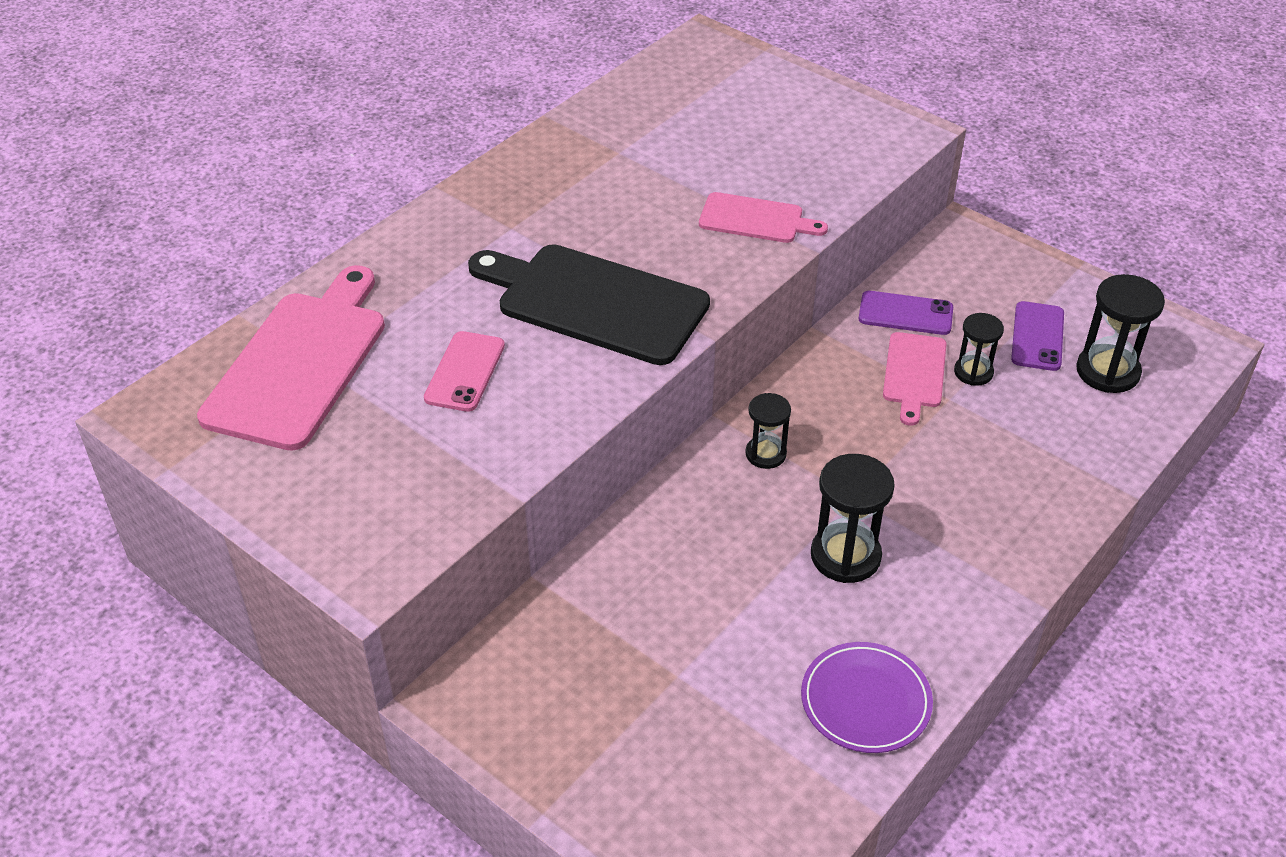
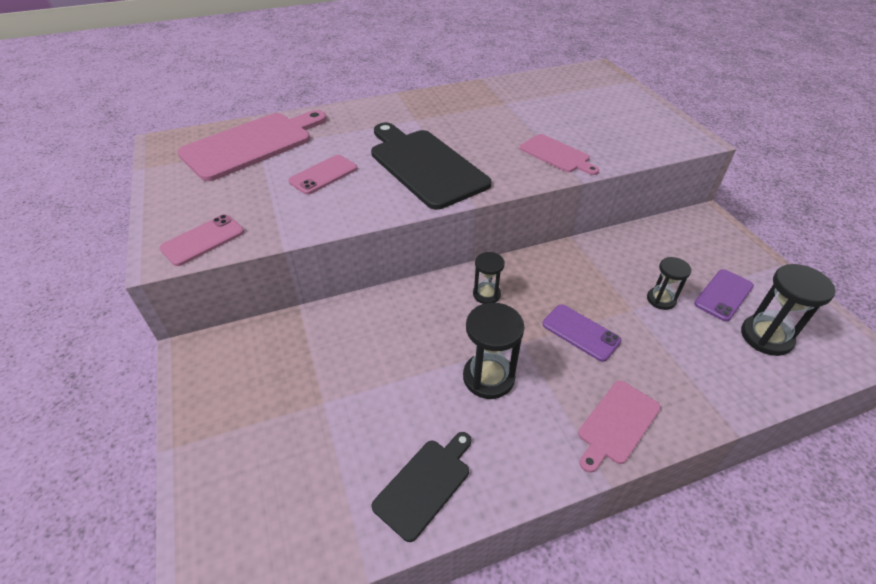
camera: 30 degrees right, 0 degrees up
purple plate [801,642,933,753] -> black cutting board [371,432,472,542]
purple phone [858,291,953,335] -> purple phone moved to [542,304,622,362]
pink cutting board [883,332,947,426] -> pink cutting board moved to [578,380,661,473]
none -> pink phone [159,214,244,266]

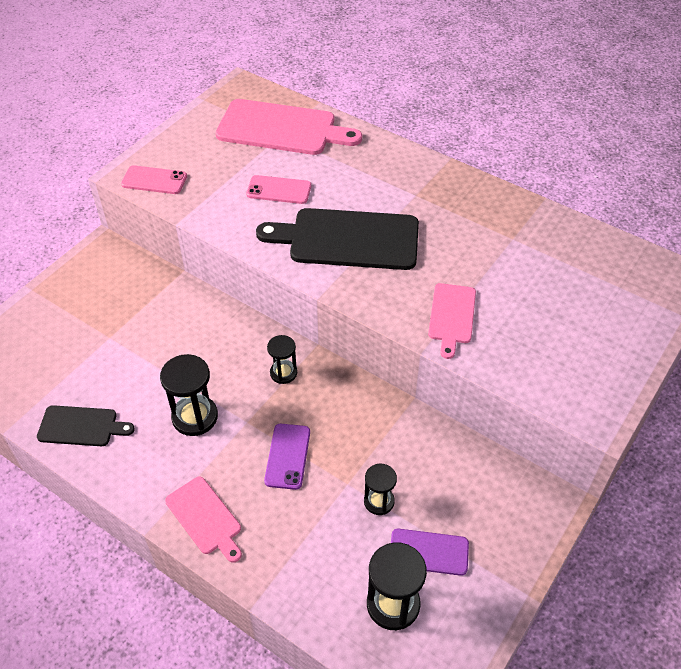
camera: 55 degrees right, 5 degrees up
black cutting board [371,123,491,210] -> black cutting board turned 105 degrees counterclockwise [256,208,419,270]
pink cutting board [578,380,661,473] -> pink cutting board turned 135 degrees counterclockwise [165,476,242,563]

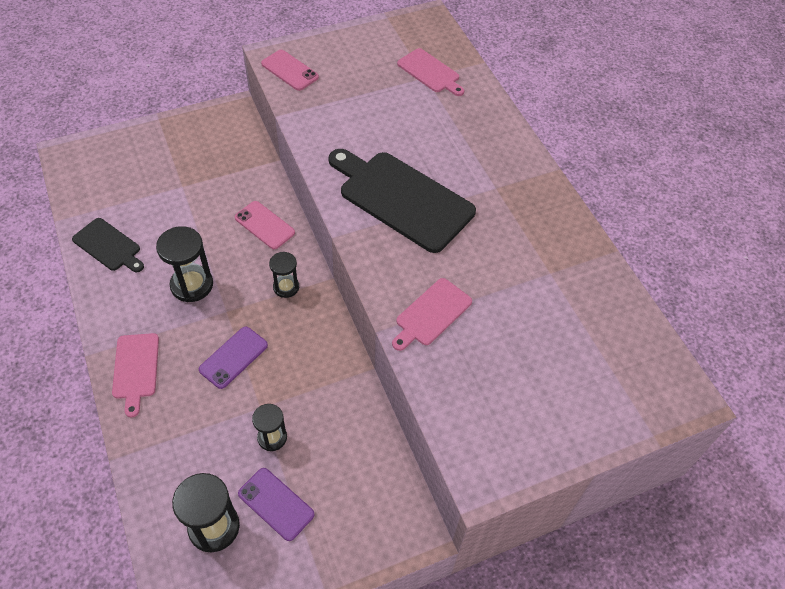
camera: 30 degrees right, 5 degrees up
pink cutting board [216,99,362,155] -> pink cutting board [397,48,465,96], size x0.54
pink phone [246,175,311,204] -> pink phone moved to [235,201,295,249]

